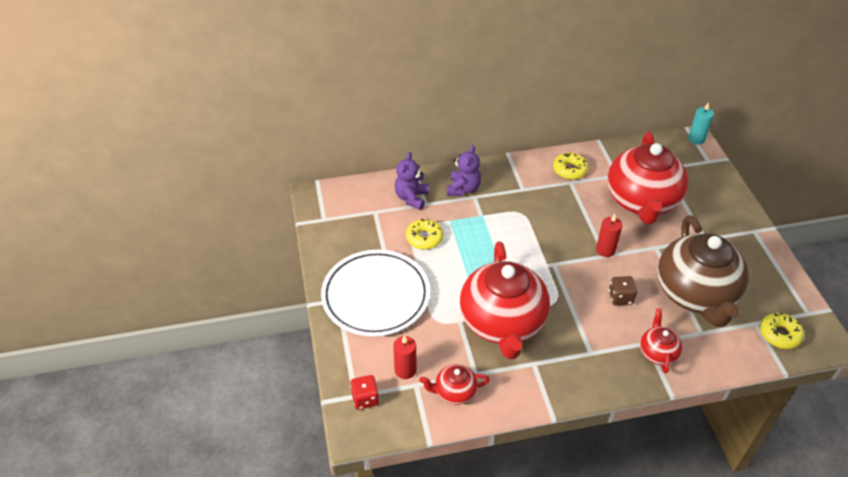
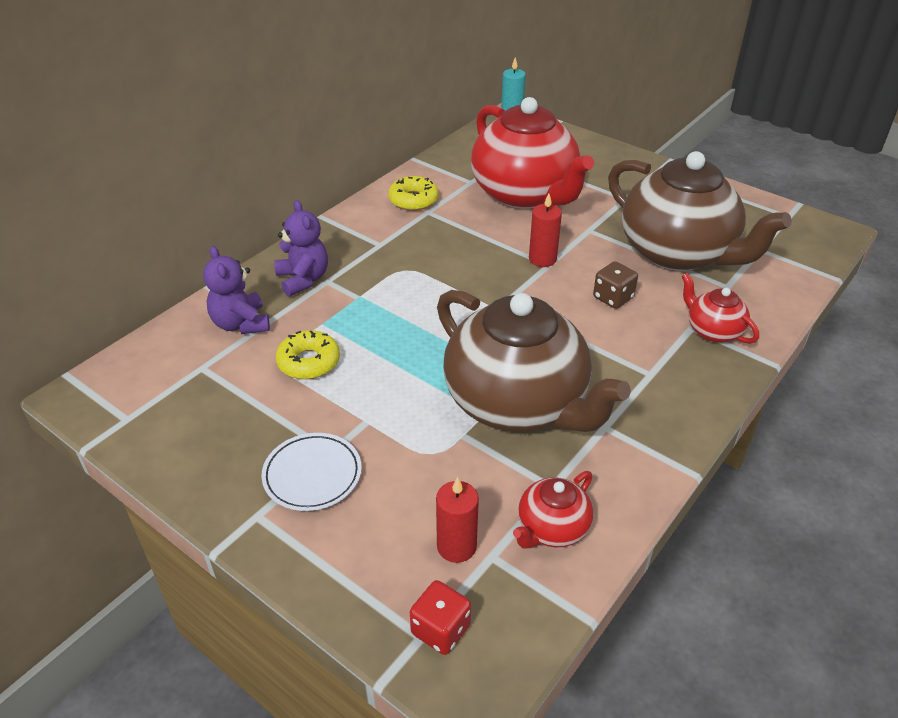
camera: 40 degrees left, 5 degrees down
white plate [321,250,430,337] -> white plate [262,433,362,511], size x0.50
red teapot [460,241,550,359] -> brown teapot [437,290,631,432]
yellow donut [760,313,804,349] -> none

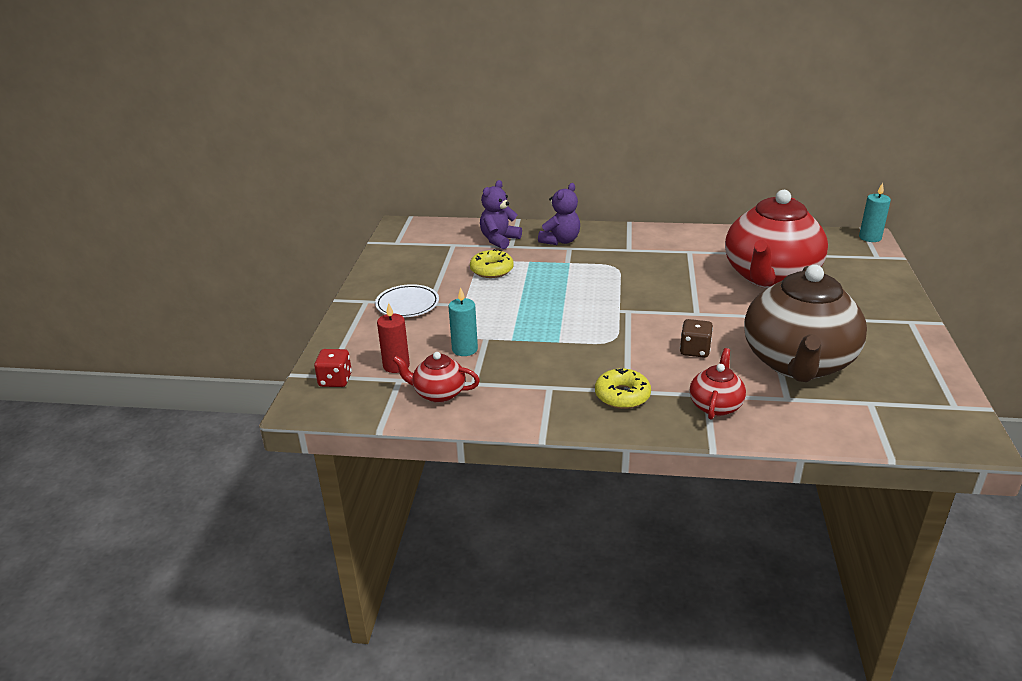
camera: 60 degrees right, 10 degrees down
yellow donut [388,176,439,211] -> yellow donut moved to [595,368,651,409]
brown teapot [437,290,631,432] -> none
red candle [529,193,562,267] -> none
none -> turquoise candle [449,287,478,356]

